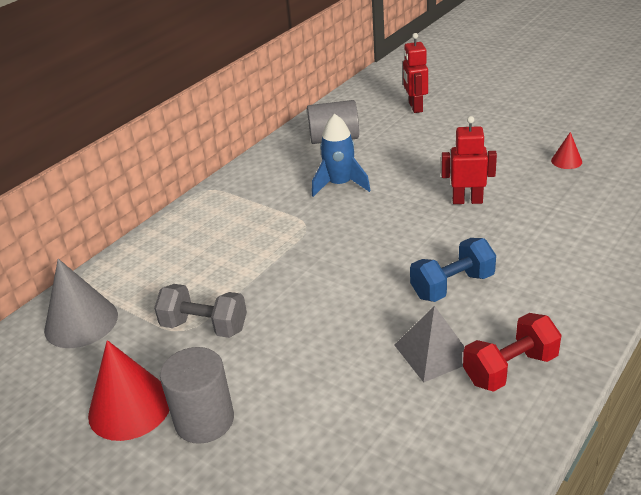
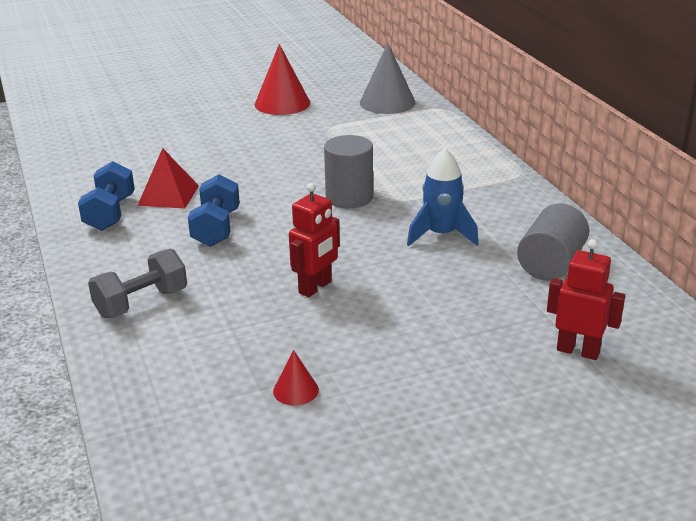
camera: 120 degrees right, 5 degrees down
grey dumbbell [154,284,247,338] -> grey dumbbell moved to [88,248,187,318]
grey cylinder [160,347,234,444] -> grey cylinder moved to [324,135,373,208]
grey pyramid [395,306,465,383] -> red pyramid [137,148,199,209]
red dumbbell [463,313,561,392] -> blue dumbbell [78,161,135,231]

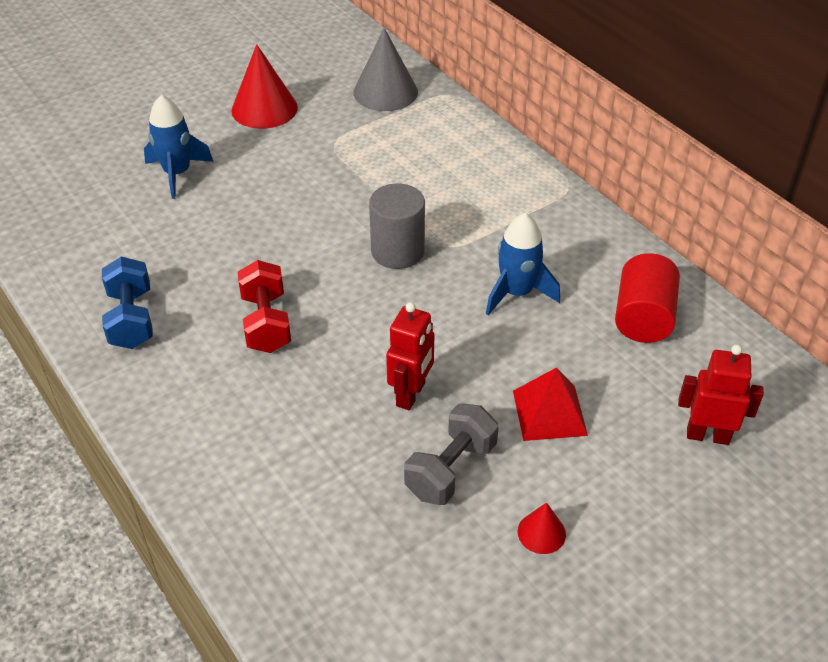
camera: 15 degrees left, 15 degrees up
grey dumbbell [88,248,187,318] -> grey dumbbell moved to [404,404,499,505]
red pyramid [137,148,199,209] -> red pyramid moved to [513,367,588,441]
blue dumbbell [188,174,240,247] -> red dumbbell [237,260,291,353]
red cone [273,350,319,405] -> red cone moved to [518,502,566,554]
grey cylinder [517,204,589,281] -> red cylinder [615,253,680,343]
none -> blue rocket [144,95,214,199]

